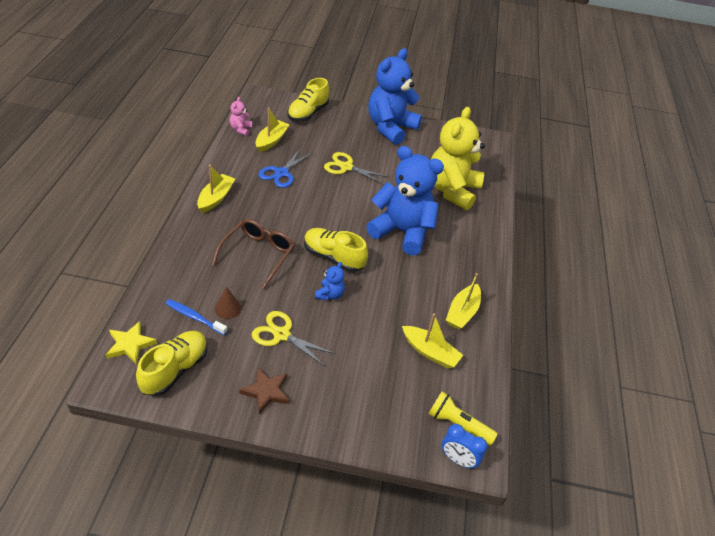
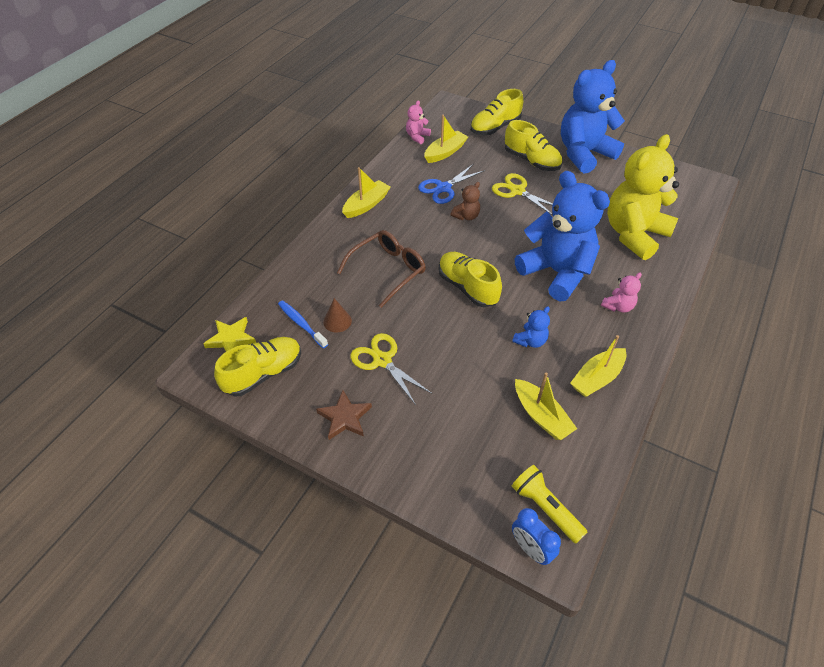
camera: 25 degrees right, 5 degrees up
blue teddy bear [315,262,345,301] -> blue teddy bear moved to [512,307,550,348]
none -> brown teddy bear [450,182,480,220]
none -> yellow shoe [505,120,562,171]
none -> pink teddy bear [601,273,642,312]

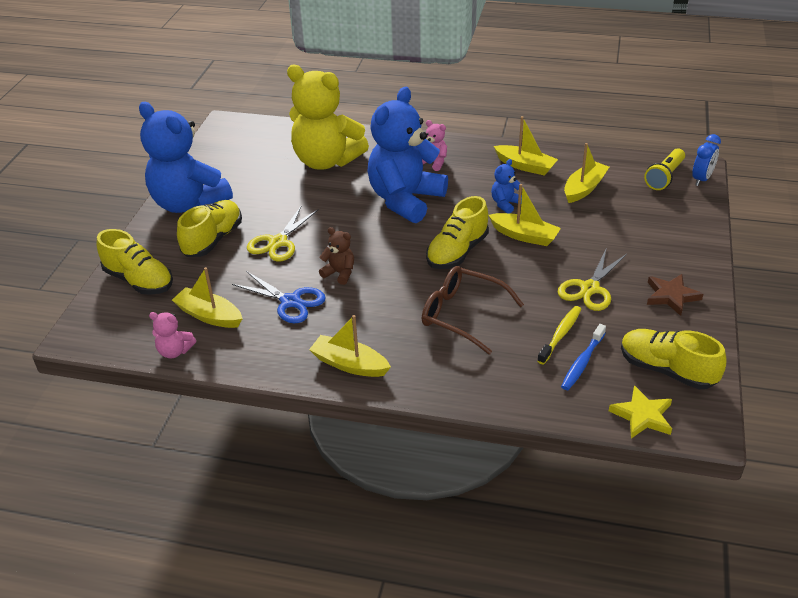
camera: 105 degrees left, 10 degrees down
brown cone [323,298,352,333] -> yellow toothbrush [537,306,581,364]
blue teddy bear [512,307,550,348] -> blue teddy bear turned 75 degrees counterclockwise [491,159,522,213]
none -> yellow boat [489,184,561,246]

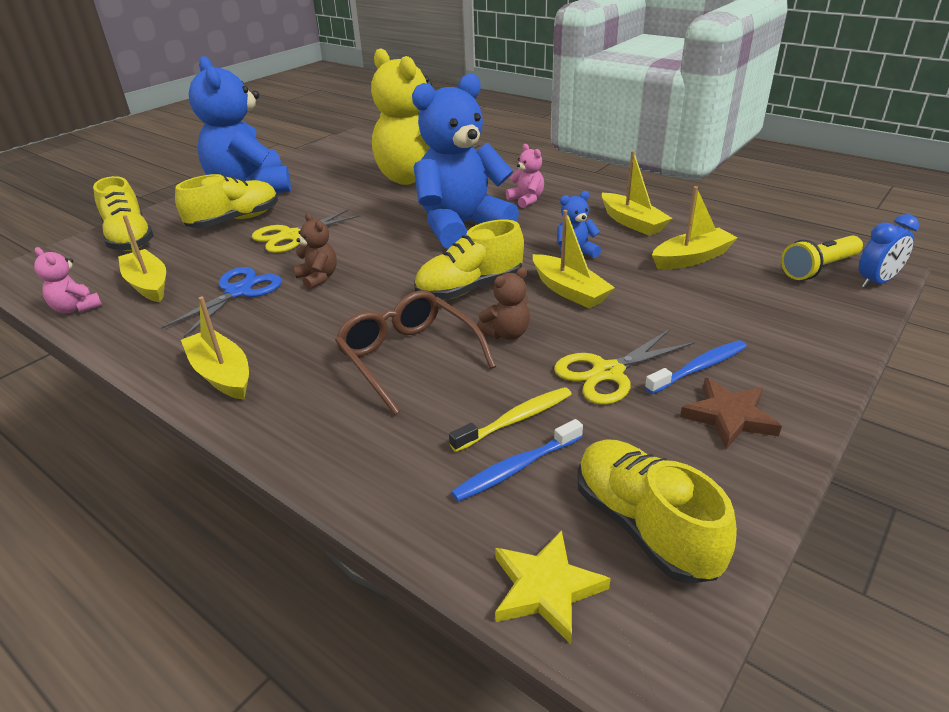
camera: 25 degrees right, 5 degrees down
blue scissors [232,271,326,323] -> blue scissors turned 120 degrees counterclockwise [161,267,282,338]
none -> brown teddy bear [477,267,530,340]
none -> blue toothbrush [645,340,747,394]

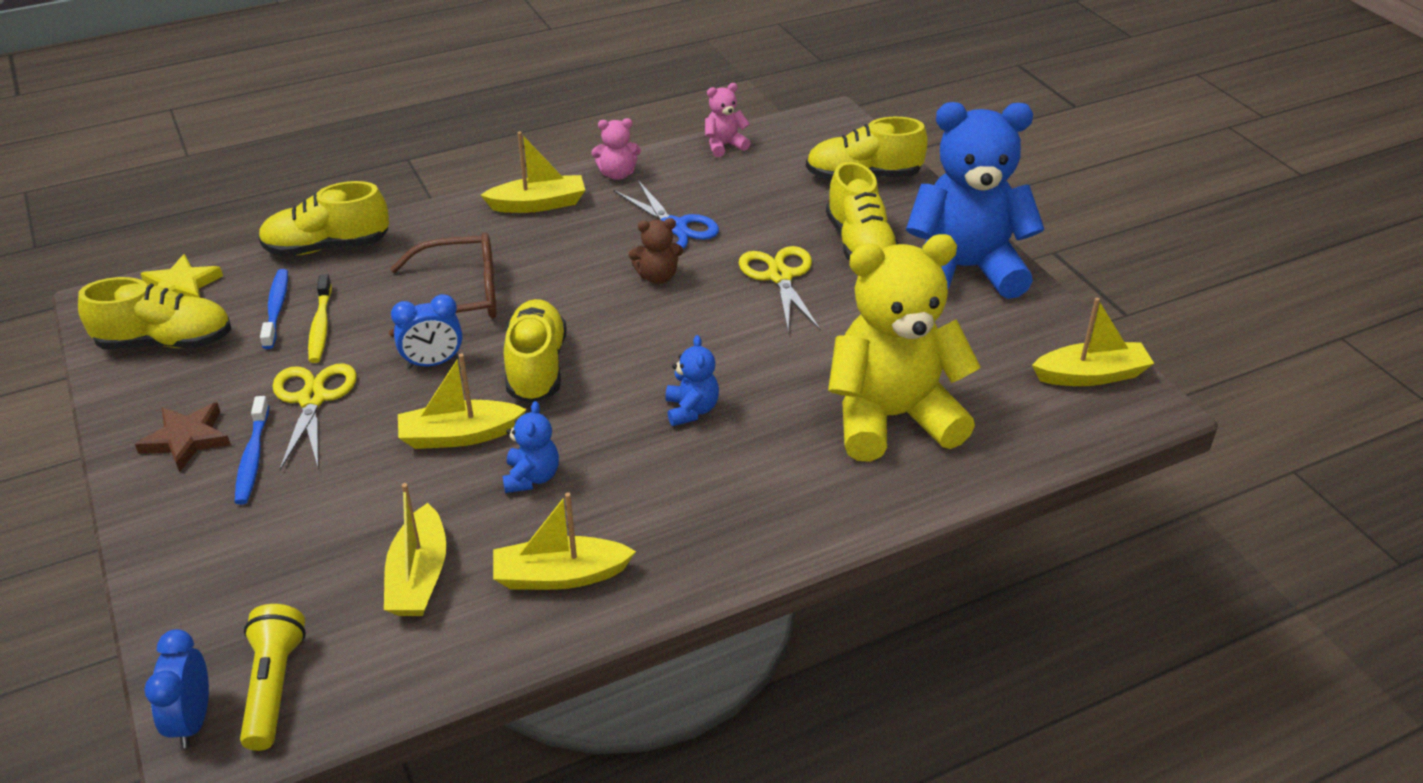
camera: 115 degrees right, 5 degrees up
yellow boat [118,215,166,302] -> yellow boat moved to [1032,298,1154,386]
blue teddy bear [412,74,519,249] -> blue teddy bear [665,335,719,426], size x0.41
brown teddy bear [477,267,530,340] -> blue clock [391,294,463,368]
pink teddy bear [506,144,544,208] -> pink teddy bear moved to [591,118,641,180]
none -> yellow shoe [258,181,389,256]

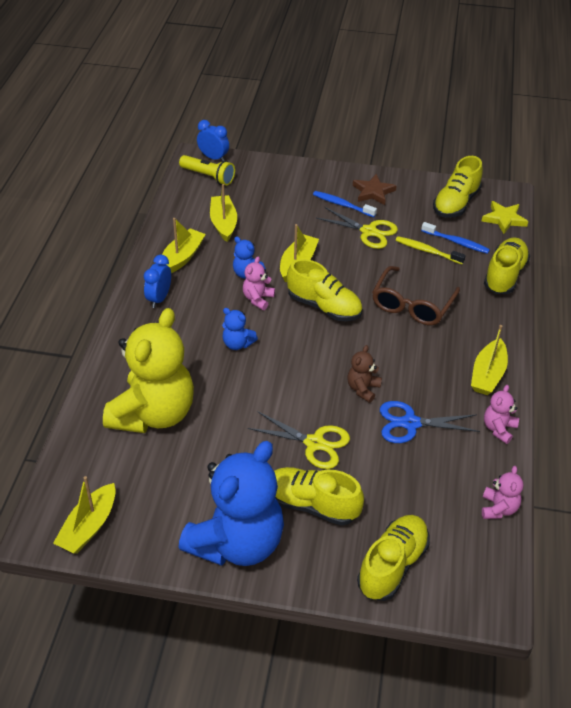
camera: 125 degrees right, 5 degrees up
yellow boat [384,483,446,616] -> yellow boat turned 45 degrees clockwise [210,184,237,242]
blue clock [391,294,463,368] -> blue clock moved to [144,255,171,308]
none -> pink teddy bear [243,257,275,310]

